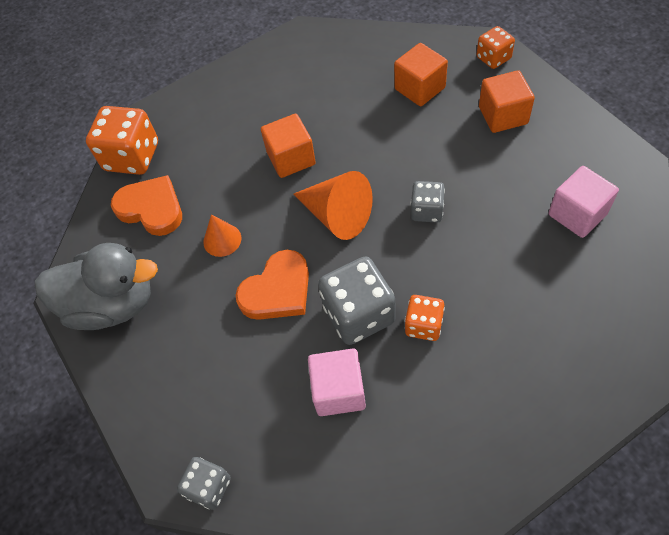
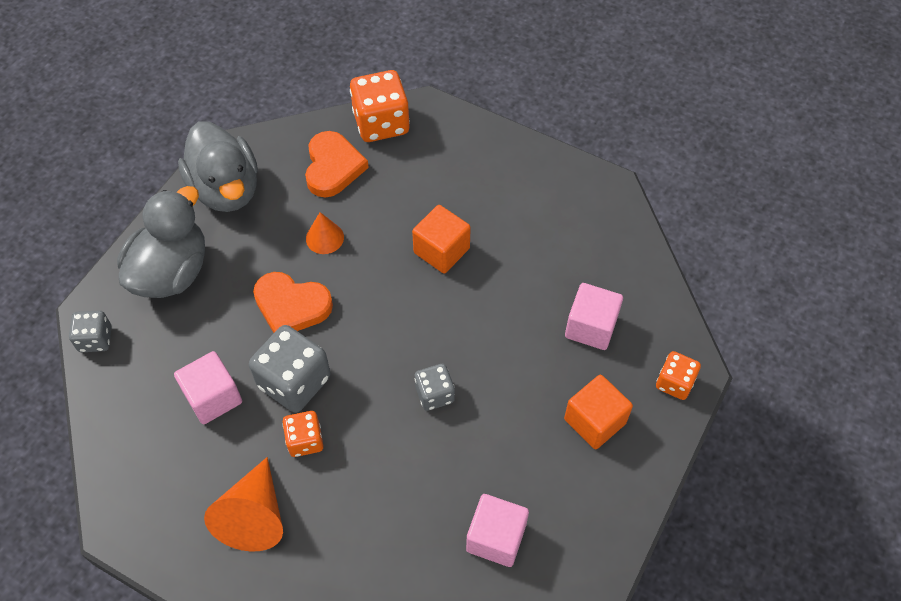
camera: 55 degrees right, 0 degrees up
orange cone [293,171,373,240] -> orange cone moved to [204,457,283,552]
orange cube [394,43,448,106] -> pink cube [565,283,623,350]
none -> grey duck [117,186,205,298]

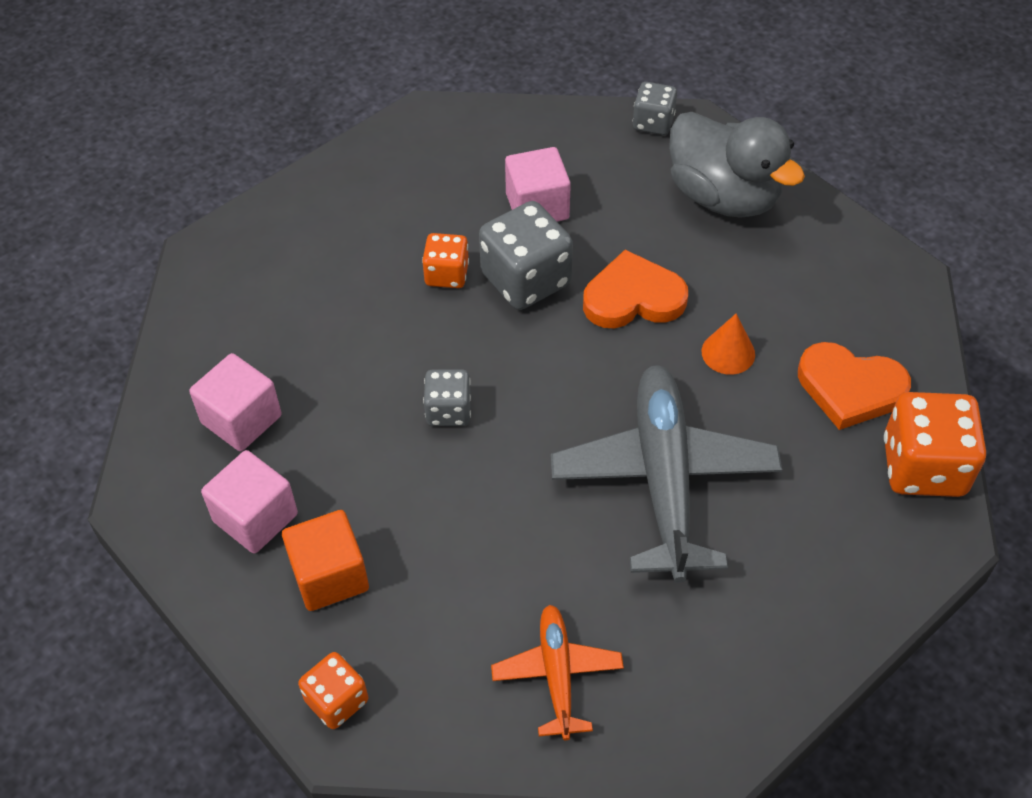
camera: 110 degrees right, 5 degrees down
grey duck [178,121,258,212] -> none
orange cone [204,457,283,552] -> none
orange heart [253,272,333,333] -> orange heart turned 45 degrees clockwise [583,250,688,328]
orange cube [412,205,471,273] -> grey plane [551,365,782,583]
pink cube [565,283,623,350] -> pink cube moved to [201,450,298,554]
none -> orange plane [491,605,624,740]

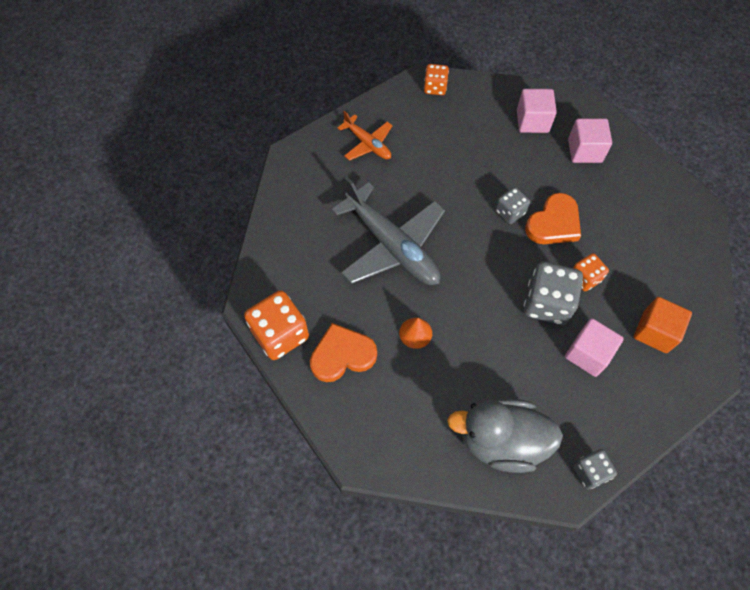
camera: 140 degrees right, 10 degrees up
orange cube [282,510,369,611] -> orange cube moved to [634,297,692,353]
orange heart [583,250,688,328] -> orange heart moved to [525,193,581,244]

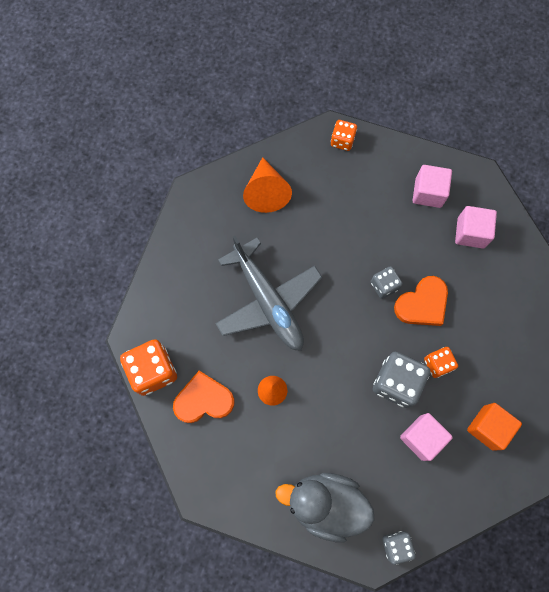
camera: 10 degrees right, 10 degrees up
orange plane [338,111,393,161] -> orange cone [243,157,292,213]

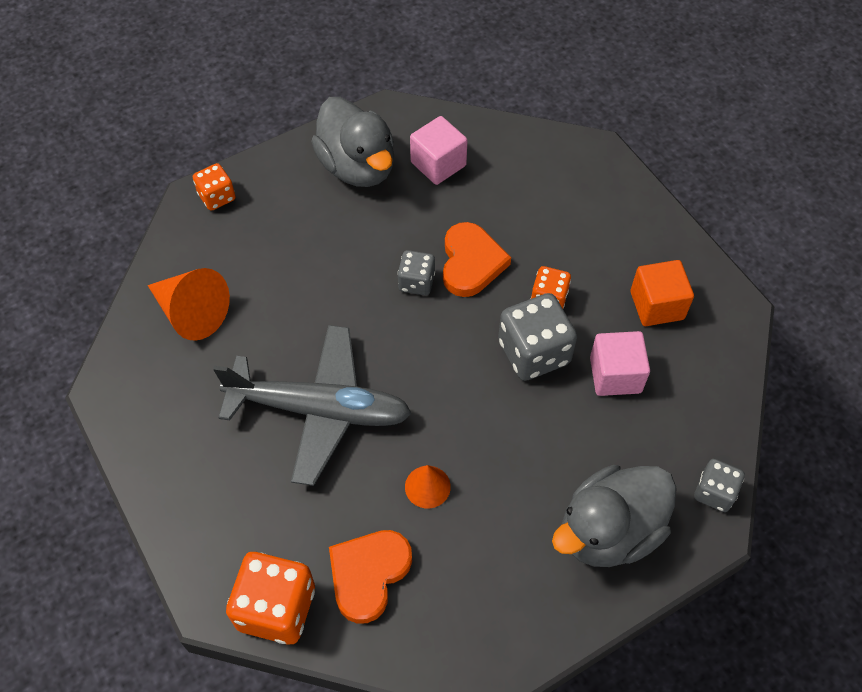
camera: 50 degrees left, 15 degrees down
pink cube [412,165,452,208] -> grey duck [311,97,394,187]

